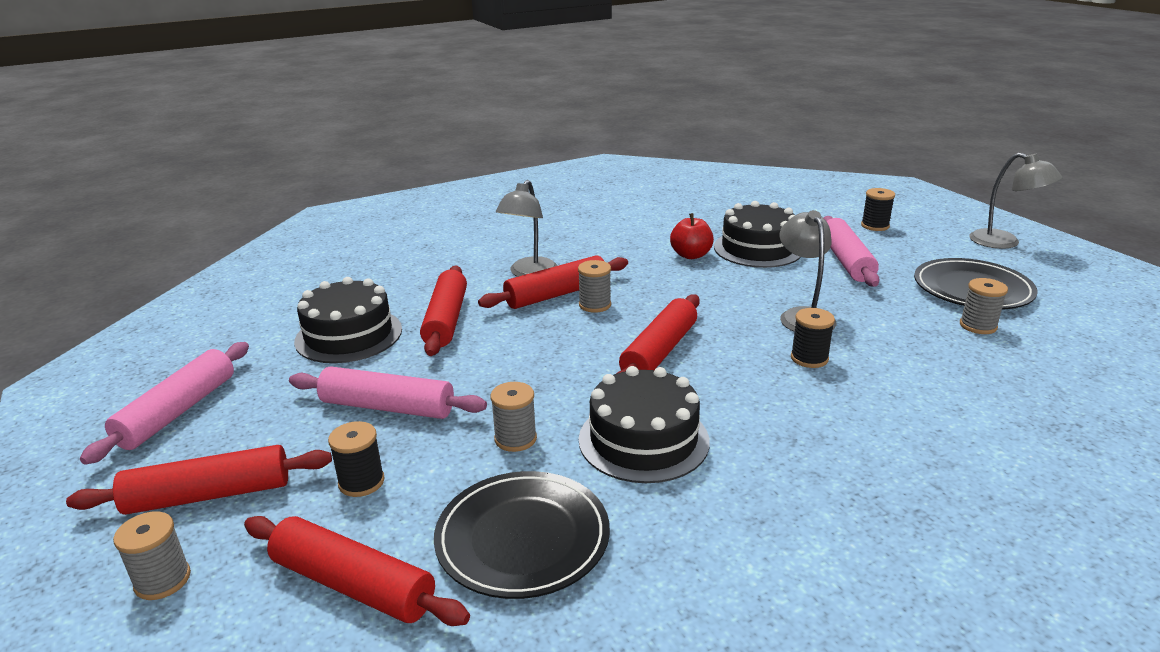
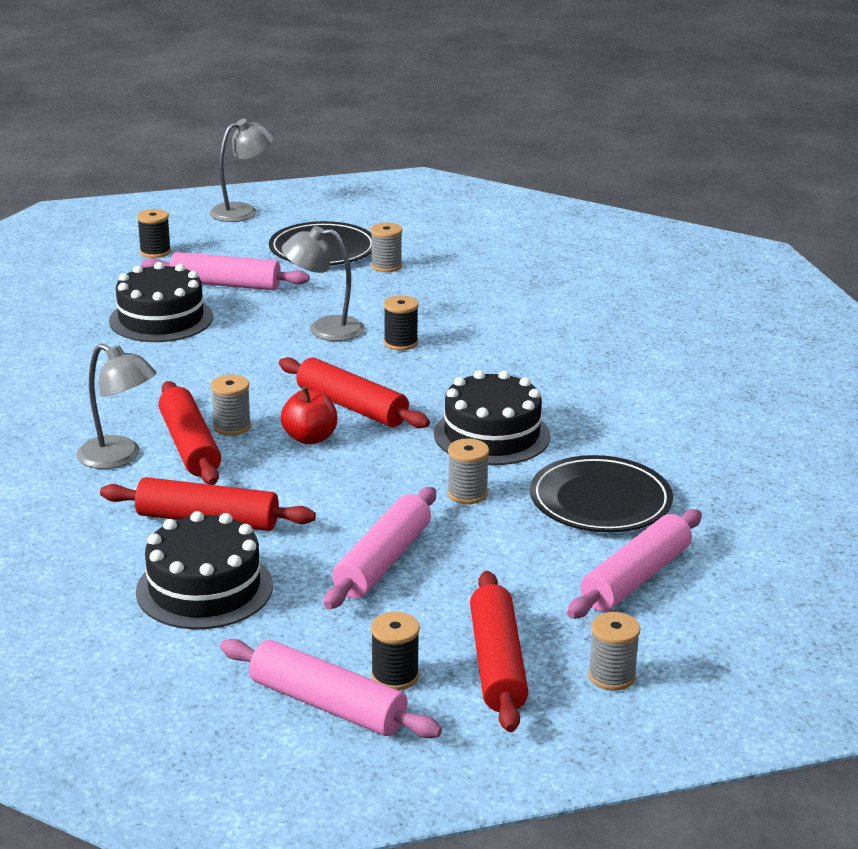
camera: 80 degrees left, 0 degrees up
red rolling pin [244,516,470,626] -> pink rolling pin [567,509,702,618]
black spool [328,421,385,497] -> black spool moved to [371,612,420,690]
red apple [670,213,714,259] -> red apple moved to [281,386,337,445]

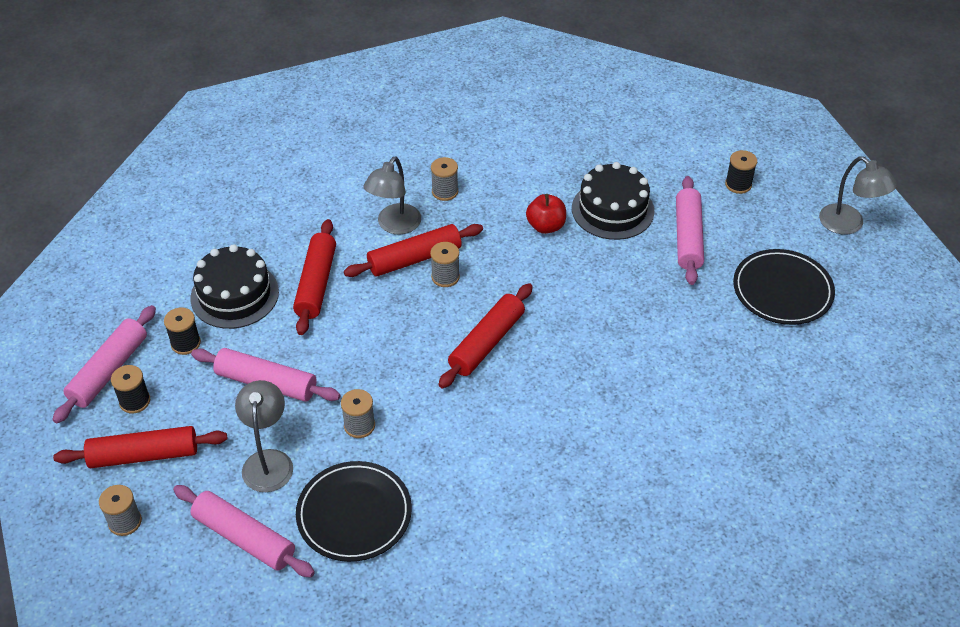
camera: 85 degrees right, 20 degrees up
red apple [281,386,337,445] -> red apple moved to [526,194,566,234]
grey lamp [282,226,364,341] -> grey lamp moved to [235,380,293,492]
grey spool [371,222,402,272] -> grey spool moved to [431,157,458,201]
black spool [384,295,419,351] -> black spool moved to [164,308,201,355]
black cake [434,370,550,465] -> none

